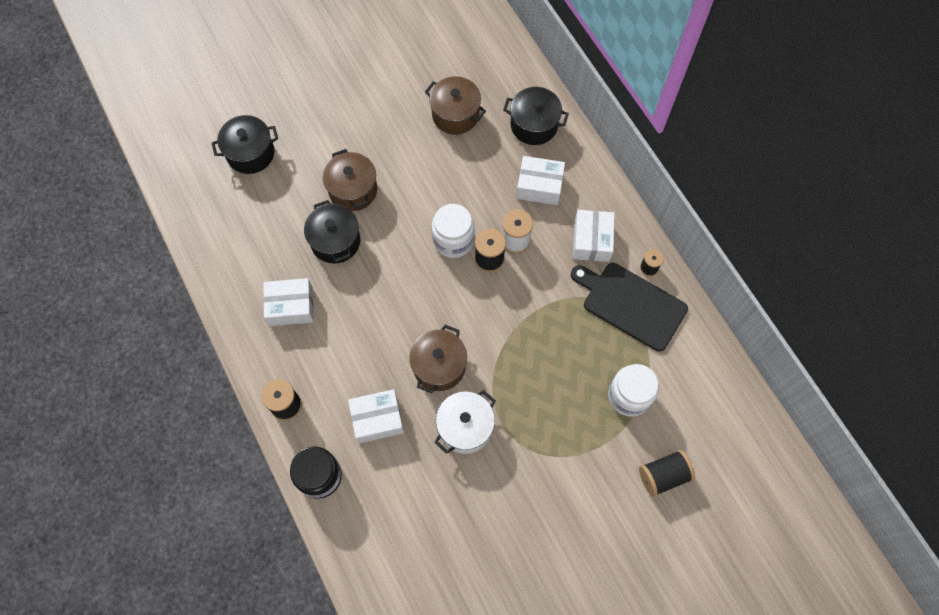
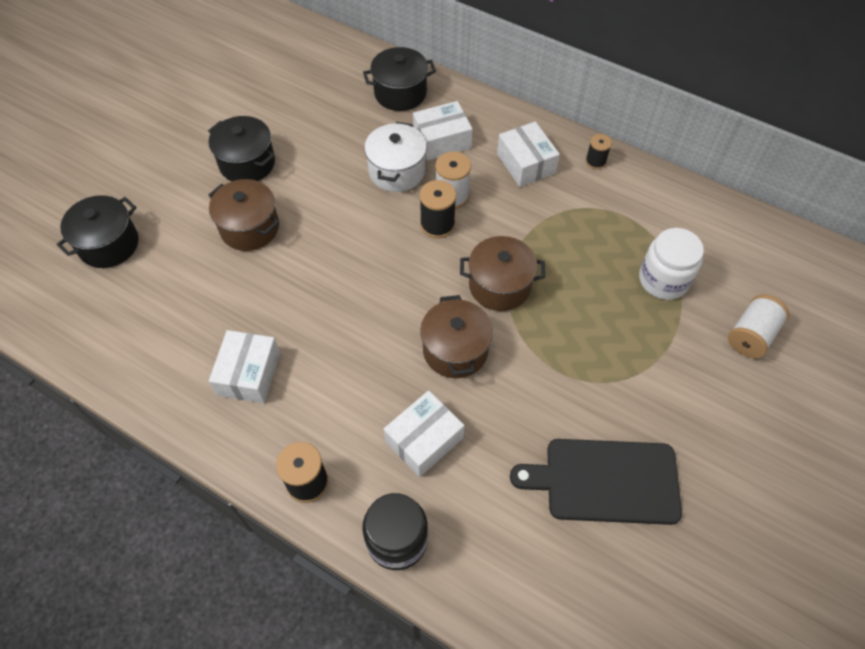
camera: 30 degrees left, 10 degrees down
white box [263,278,314,326] -> white box turned 45 degrees counterclockwise [209,330,280,403]
black pot [304,200,360,264] -> black pot moved to [208,116,275,182]
brown pot [425,76,486,135] -> brown pot moved to [460,236,545,311]
white jar [432,204,475,258] -> none
white pot [434,390,496,454] -> white pot moved to [364,122,427,192]
black cutting board [571,263,688,352] -> black cutting board moved to [510,439,682,525]
black spool [639,450,695,497] -> white spool [728,295,789,358]

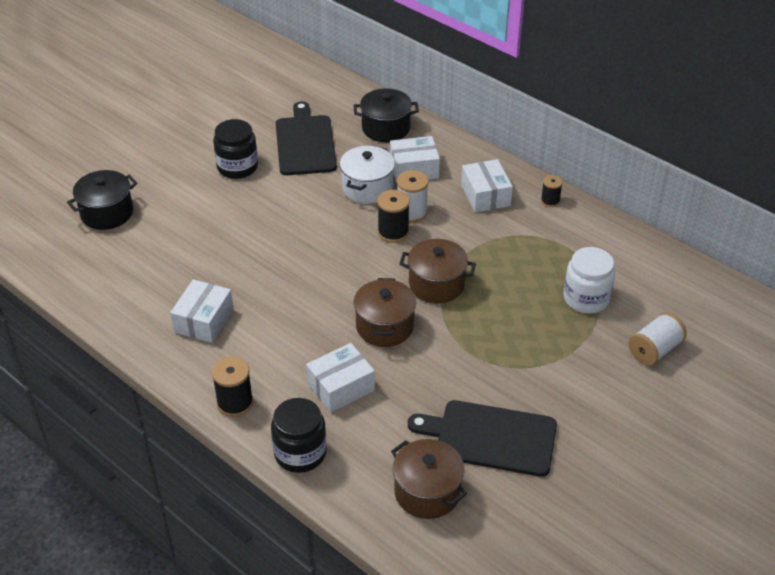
camera: 10 degrees right, 15 degrees down
black pot [208,116,275,182] -> black jar [213,119,258,179]
brown pot [208,179,279,251] -> brown pot moved to [391,439,467,519]
none -> black cutting board [276,101,337,175]

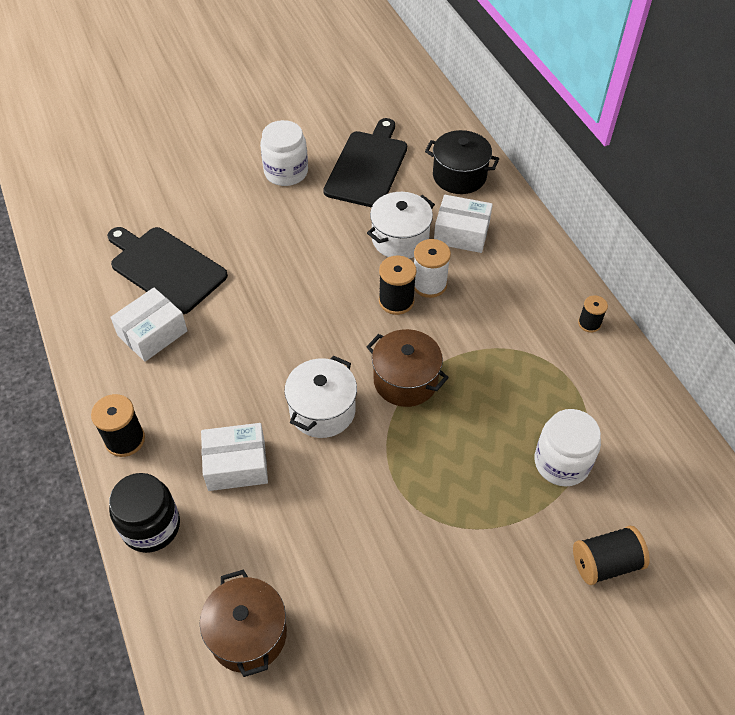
camera: 25 degrees right, 10 degrees up
black pot [67,170,137,230] -> none
black jar [213,119,258,179] -> white jar [260,120,308,186]
brown pot [354,278,416,347] -> white pot [284,356,357,438]
black cutting board [408,400,557,477] -> black cutting board moved to [107,227,228,314]
white box [461,159,513,213] -> none
white spool [628,312,687,366] -> black spool [573,526,650,585]

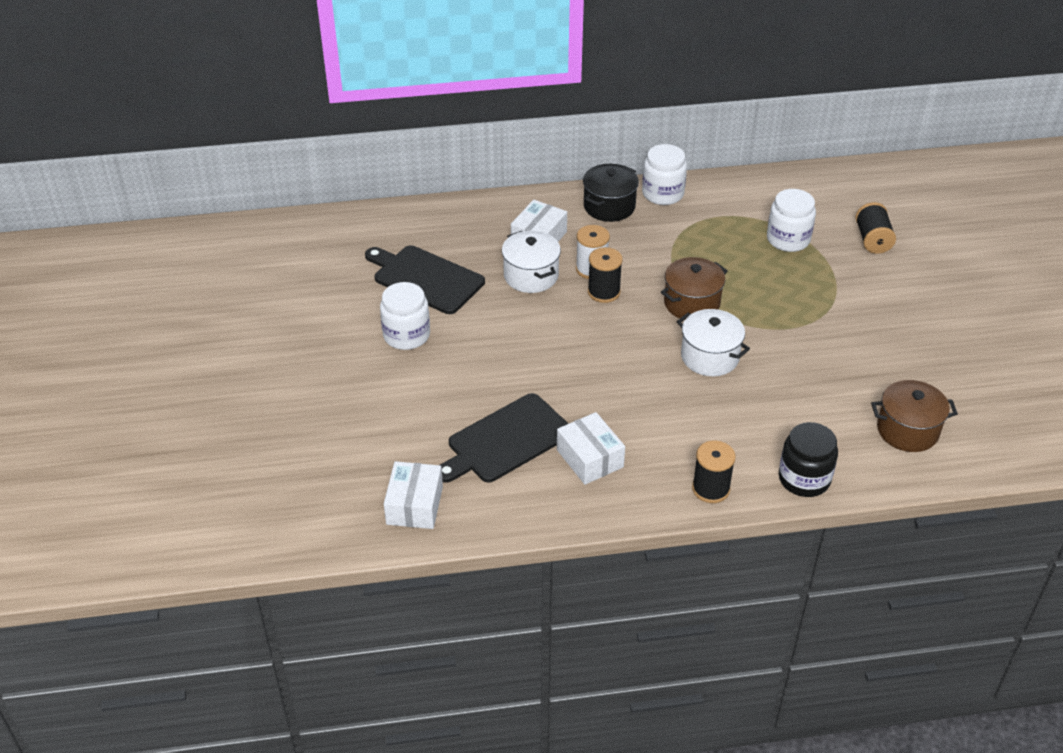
camera: 75 degrees left, 10 degrees down
white box [201,423,268,491] -> white box moved to [384,461,443,529]
black pot [425,130,500,194] -> black pot moved to [583,164,639,222]
black spool [578,295,608,333] -> white jar [642,144,687,205]

